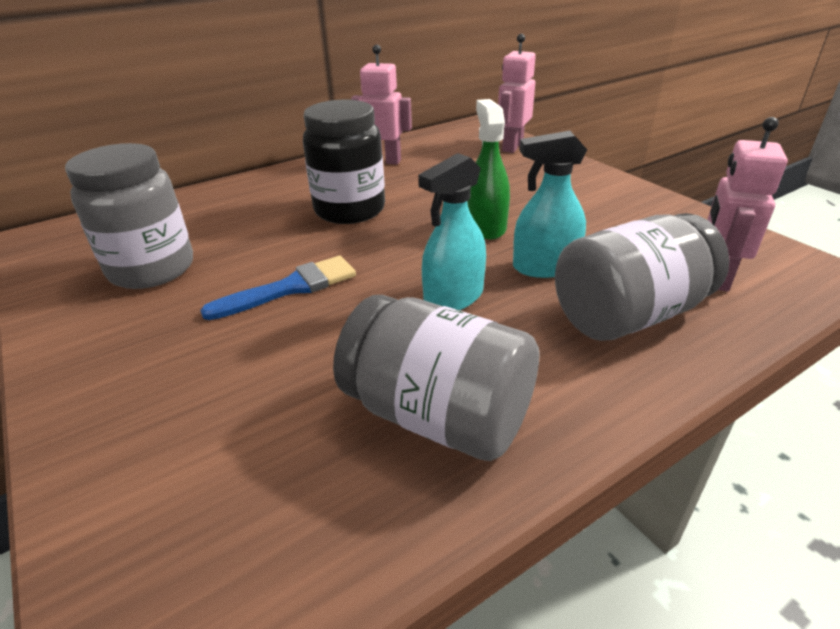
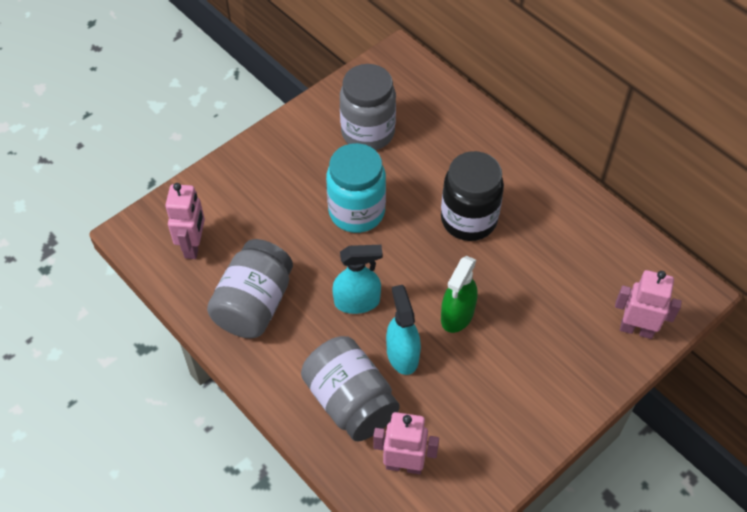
camera: 80 degrees right, 20 degrees up
blue brush [200,256,356,320] -> turquoise jar [326,143,386,233]
pink robot [351,45,412,164] -> pink robot moved to [165,183,205,259]
turquoise spray bottle [418,153,486,310] -> turquoise spray bottle turned 135 degrees clockwise [332,245,383,314]
green spray bottle [467,99,510,240] -> green spray bottle turned 135 degrees clockwise [441,256,478,333]

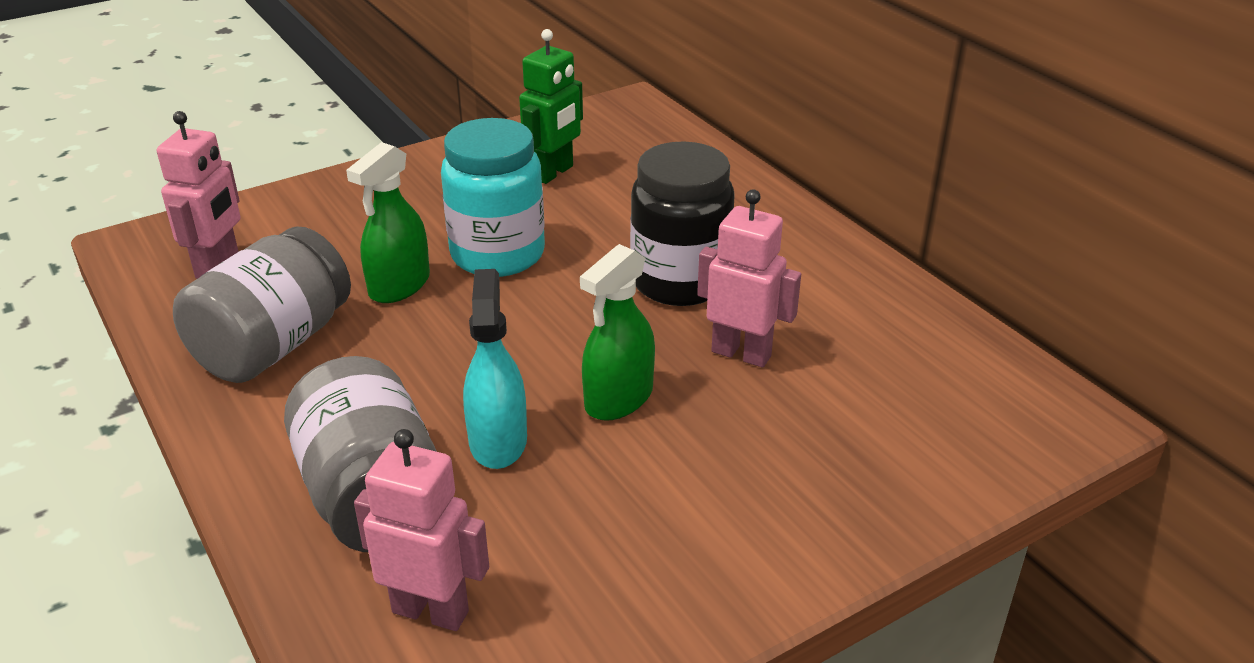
camera: 10 degrees right, 20 degrees down
turquoise spray bottle [332,245,383,314] -> none
grey jar [340,64,396,150] -> green robot [519,29,583,184]
pink robot [615,270,682,339] -> pink robot moved to [697,189,801,367]
none -> green spray bottle [346,142,430,303]

